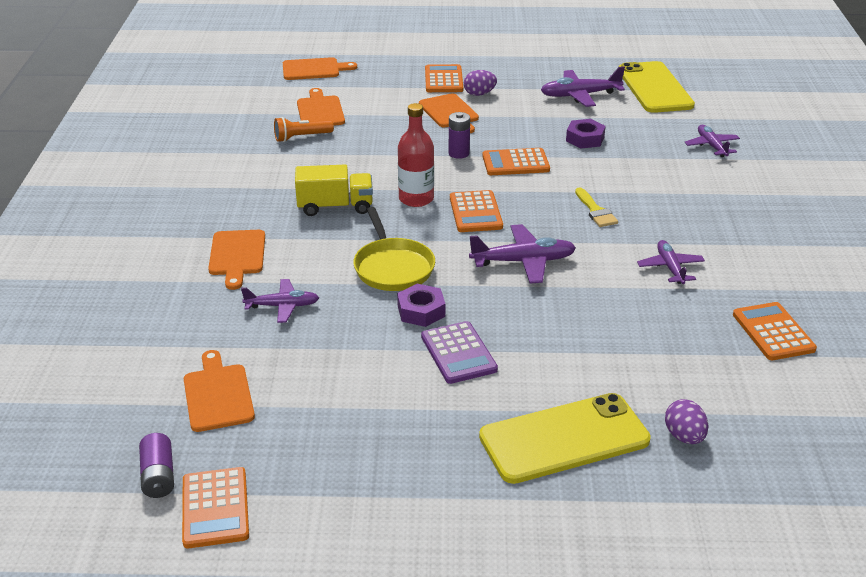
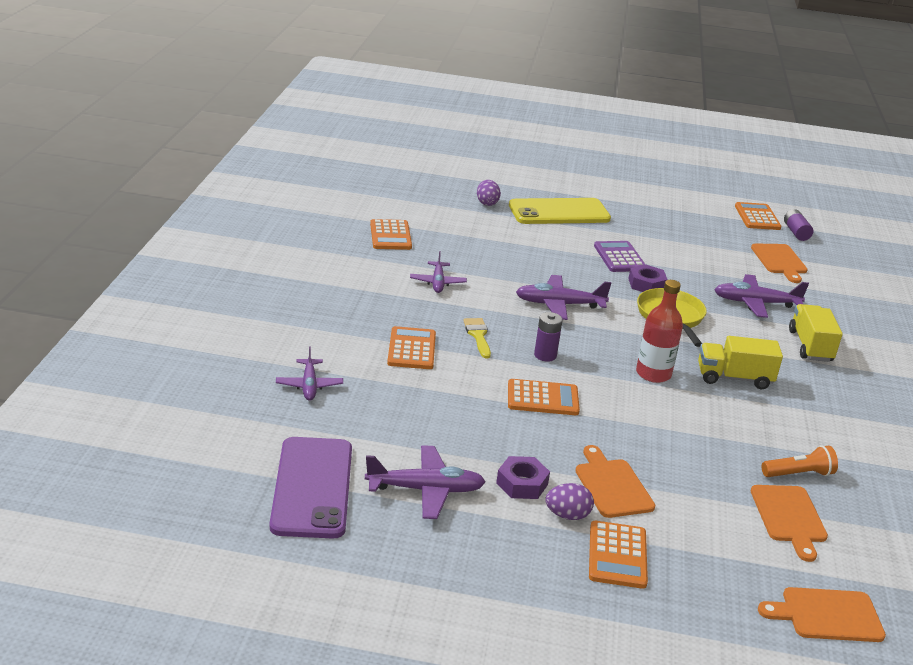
camera: 175 degrees left, 5 degrees down
orange cutting board [208,230,265,290] -> yellow truck [789,304,843,362]
purple plane [241,279,319,323] -> purple plane [714,274,809,318], size x1.50
purple battery [449,112,470,159] -> purple battery moved to [534,312,563,362]
orange calculator [450,190,503,232] -> orange calculator moved to [387,326,436,369]
purple nut [566,119,606,149] -> purple nut moved to [496,456,550,499]
yellow phone [618,61,695,113] -> purple phone [270,437,352,539]

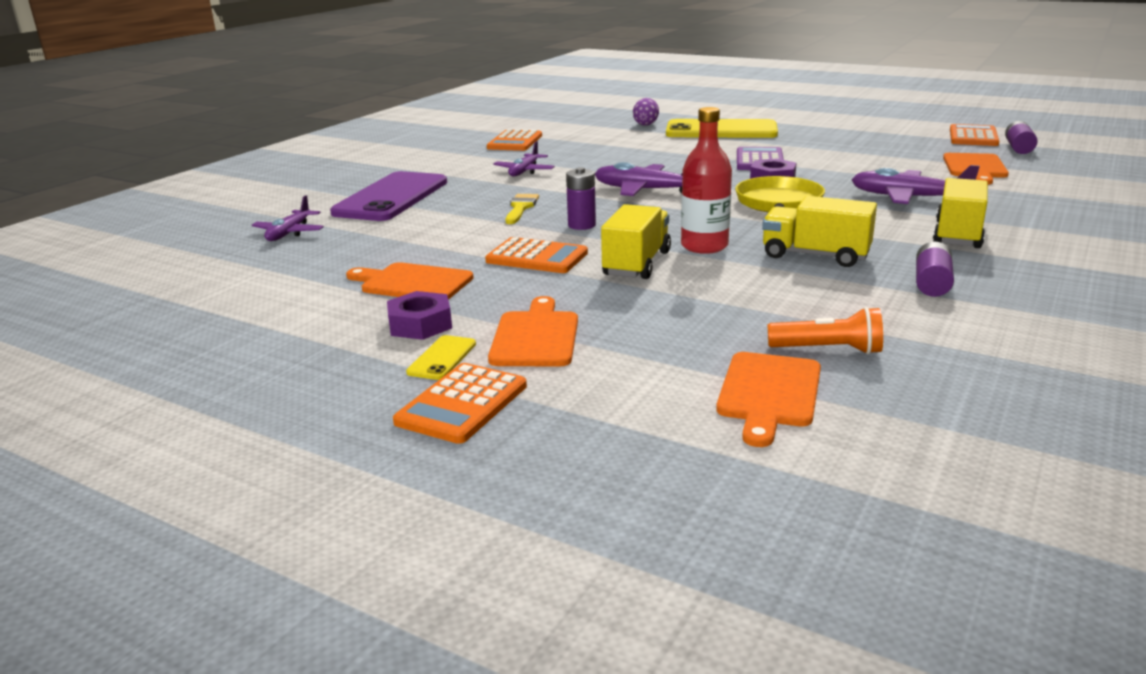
camera: 25 degrees right, 5 degrees down
purple phone [270,437,352,539] -> purple phone moved to [330,171,447,221]
purple plane [365,445,486,519] -> none
orange calculator [387,326,436,369] -> none
purple egg [545,483,594,520] -> yellow phone [406,335,476,380]
orange cutting board [758,587,886,642] -> orange cutting board moved to [346,262,474,300]
none -> yellow truck [601,204,671,279]
none -> purple battery [916,242,954,297]

